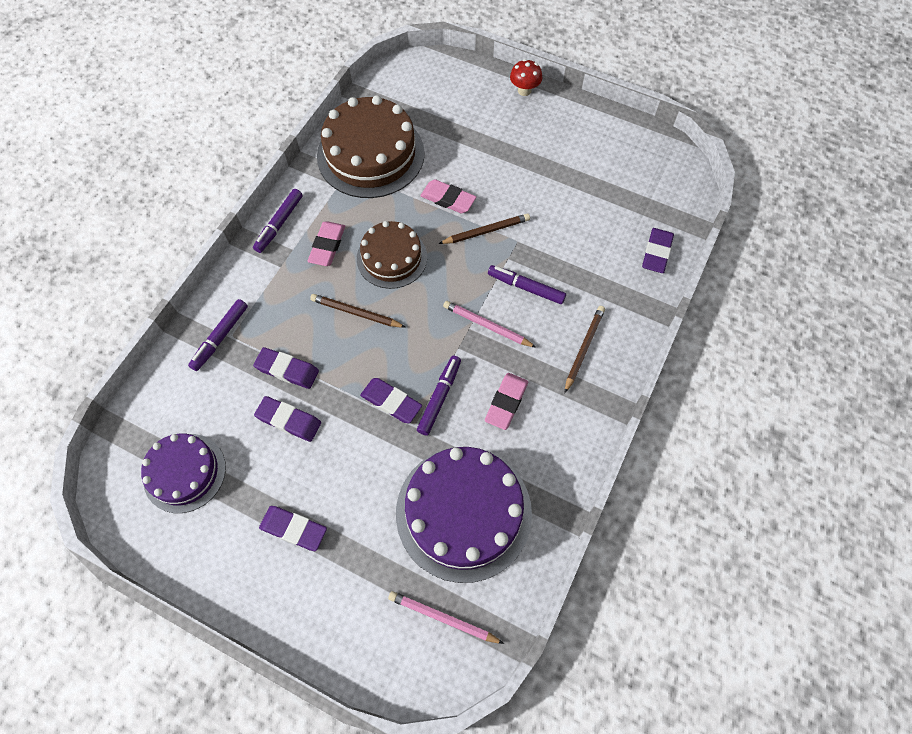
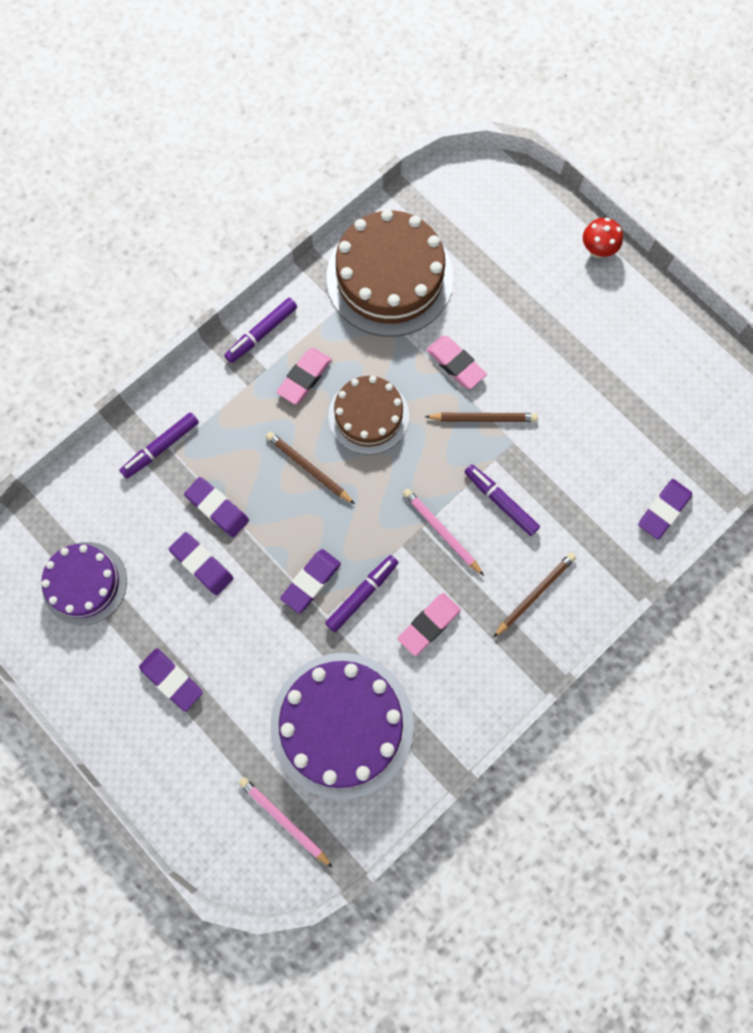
camera: 20 degrees right, 10 degrees up
purple eraser [360,378,422,423] -> purple eraser turned 75 degrees clockwise [280,549,341,613]

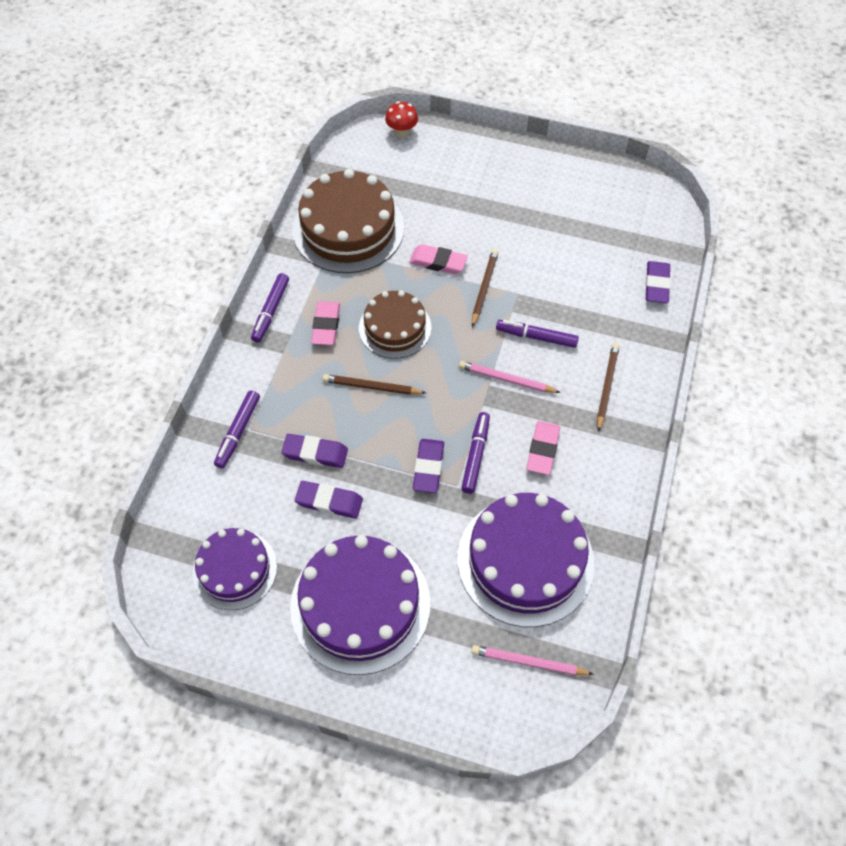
camera: 30 degrees left, 15 degrees down
purple eraser [139,648,203,712] -> purple cake [290,535,430,675]
brown pencil [425,413,538,422] -> brown pencil turned 45 degrees counterclockwise [472,249,499,327]
red mushroom [583,218,623,258] -> red mushroom moved to [385,101,418,138]

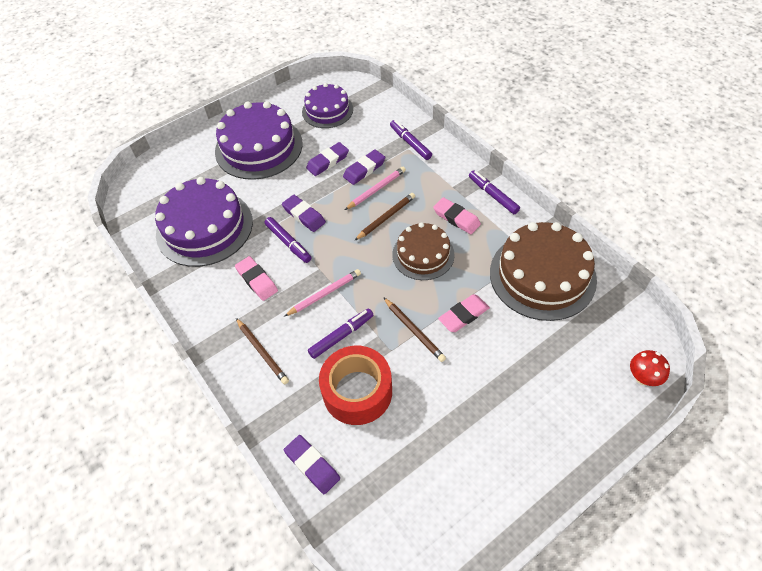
camera: 130 degrees right, 5 degrees down
pink pencil [471,645,594,675] -> pink pencil moved to [345,167,406,210]
none -> red tape [319,346,392,425]

